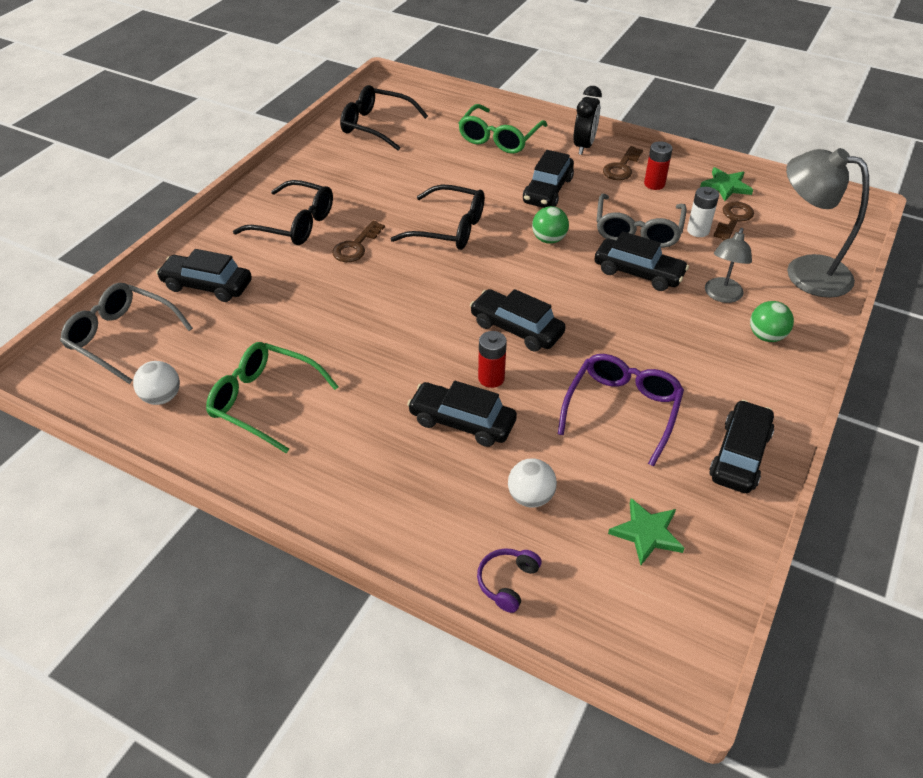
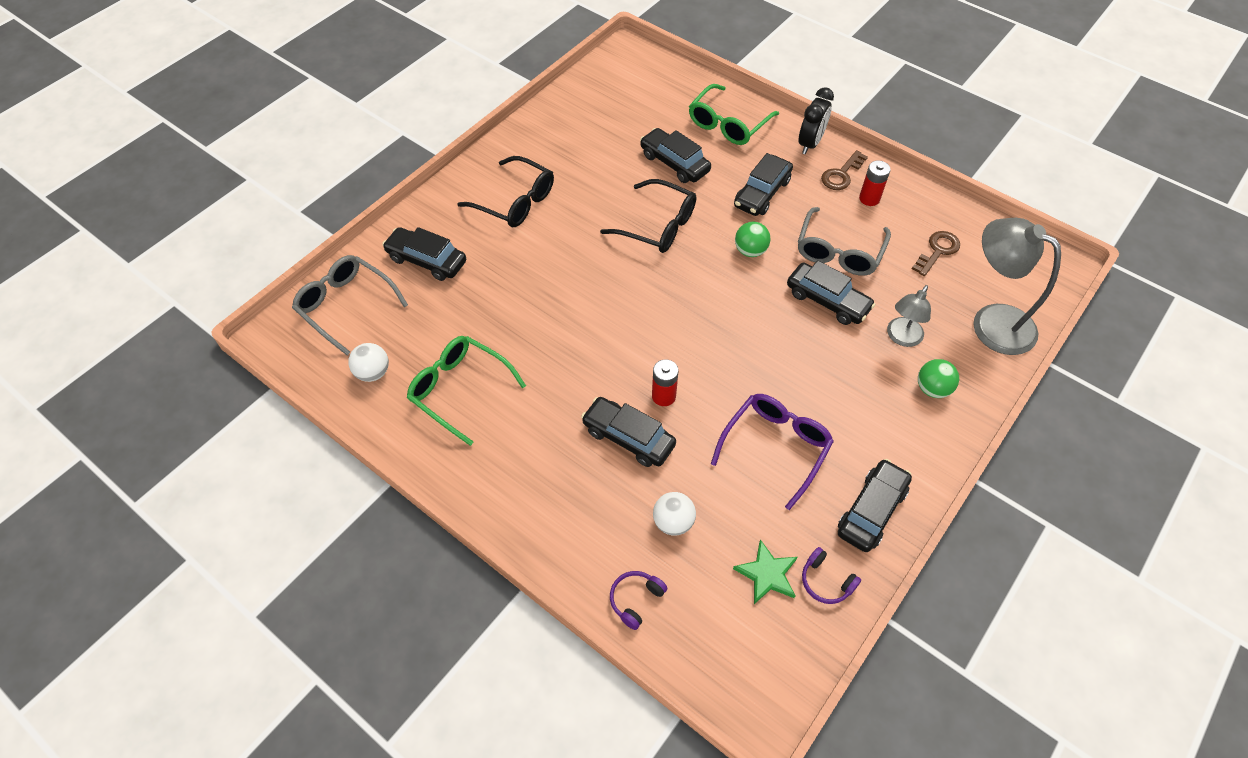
camera: 10 degrees right, 10 degrees up
brown key [332,220,385,262] -> none
black glasses [340,85,428,150] -> none
black car [470,289,566,352] -> black car moved to [640,128,711,183]
white battery [687,187,719,237] -> none
green star [700,167,753,201] -> none
none -> purple headphones [802,547,861,604]

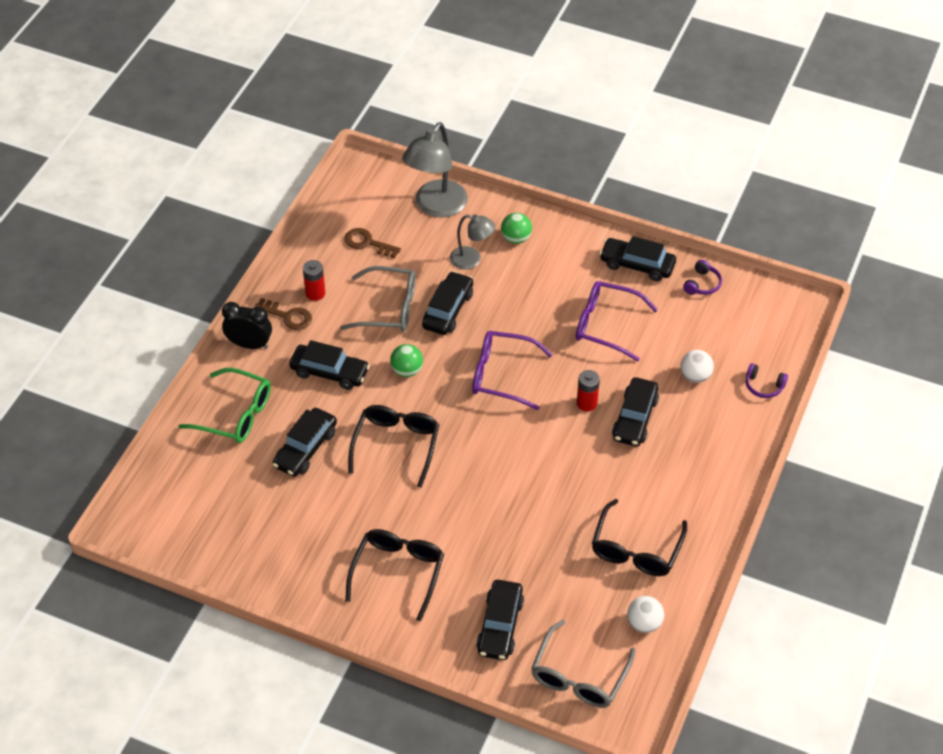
camera: 105 degrees left, 5 degrees down
green glasses [407,336,526,446] -> black glasses [592,499,687,576]
green star [733,539,798,604] -> none
none -> purple glasses [472,331,553,410]

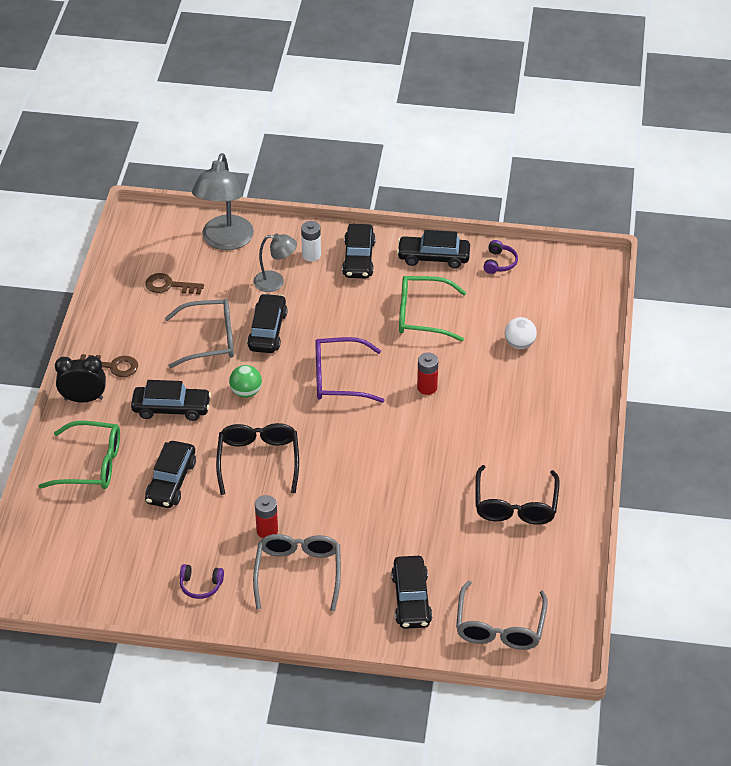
camera: 15 degrees left, 5 degrees down
red battery [303,260,325,301] -> red battery moved to [255,495,278,538]
black glasses [345,529,444,622] -> grey glasses [253,534,341,612]
green ball [501,213,532,244] -> white battery [301,221,321,262]
purple glasses [576,281,658,361] -> green glasses [399,276,467,342]
black car [612,377,659,446] -> black car moved to [342,224,376,279]
white ball [627,596,664,633] -> none
purple headphones [746,363,788,398] -> purple headphones moved to [180,564,224,599]

